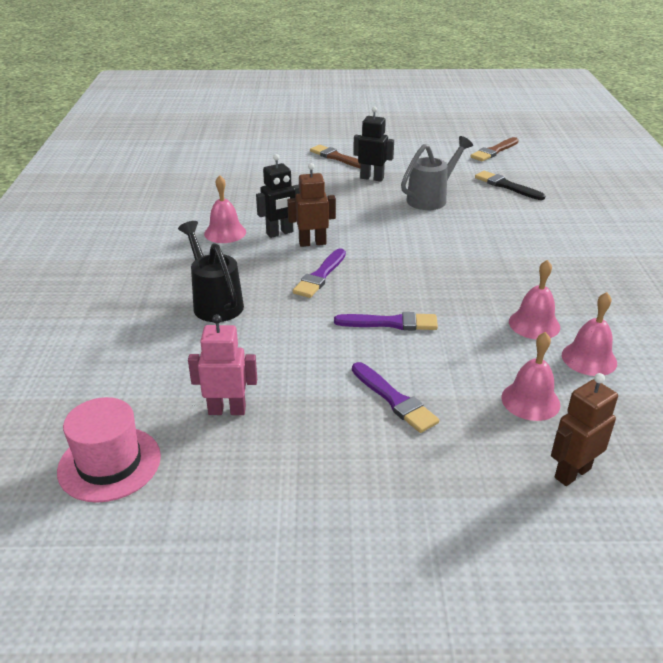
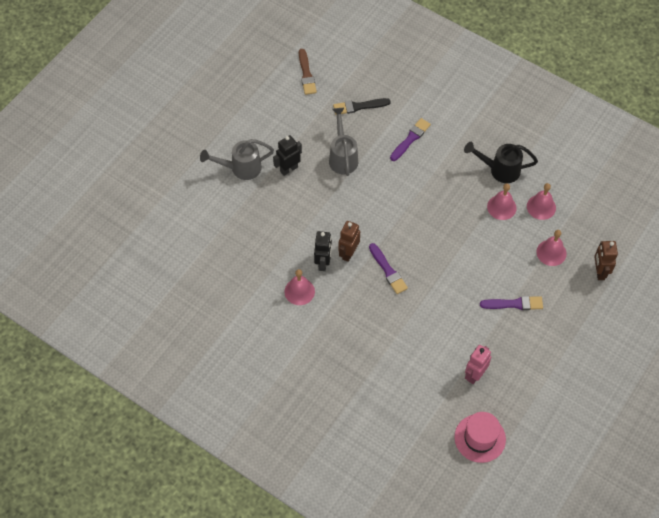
camera: 55 degrees left, 25 degrees up
black watering can [178,221,244,322] -> black watering can moved to [464,142,538,183]
brown brush [310,145,361,168] -> grey watering can [200,139,274,180]
purple brush [334,312,438,331] -> purple brush moved to [390,118,431,161]

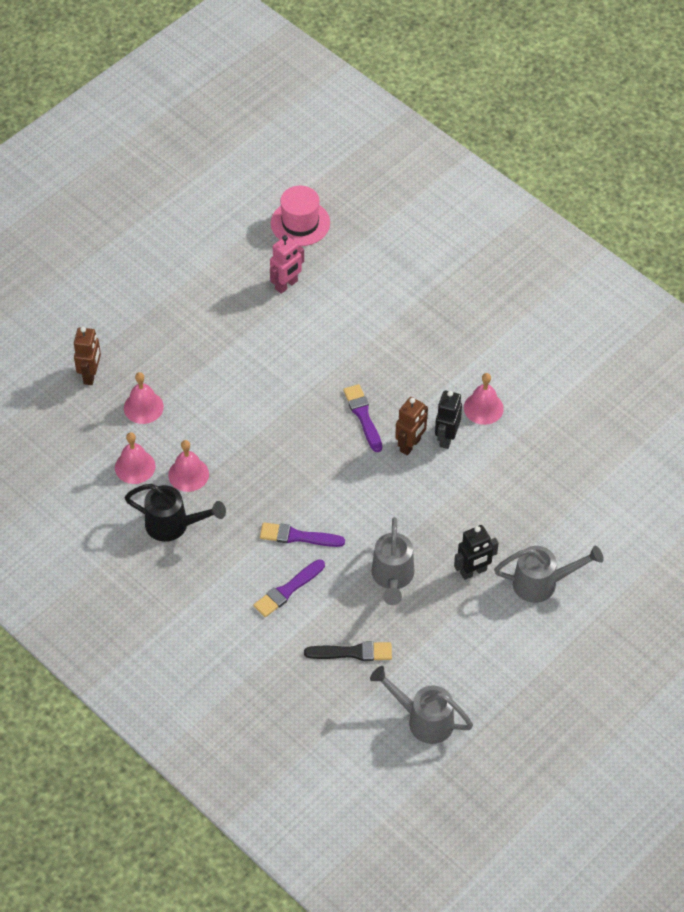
camera: 170 degrees left, 5 degrees down
brown brush [299,49,317,95] -> grey watering can [370,666,473,744]
purple brush [480,296,543,310] -> purple brush moved to [260,522,345,547]

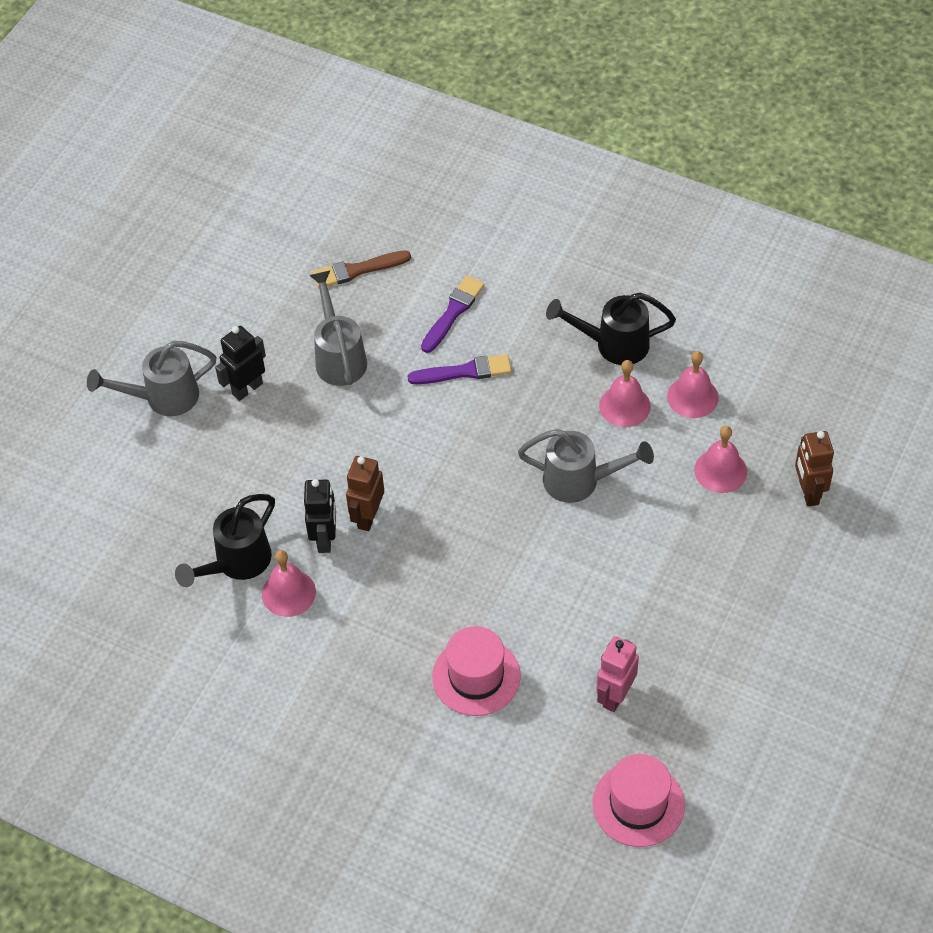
camera: 165 degrees right, 0 degrees up
black brush [304,641,392,661] -> brown brush [313,250,411,288]
purple brush [343,384,382,452] -> none
grey watering can [370,666,473,744] -> grey watering can moved to [518,429,654,503]
none -> black watering can [175,494,275,587]
none -> pink hat [432,626,521,716]

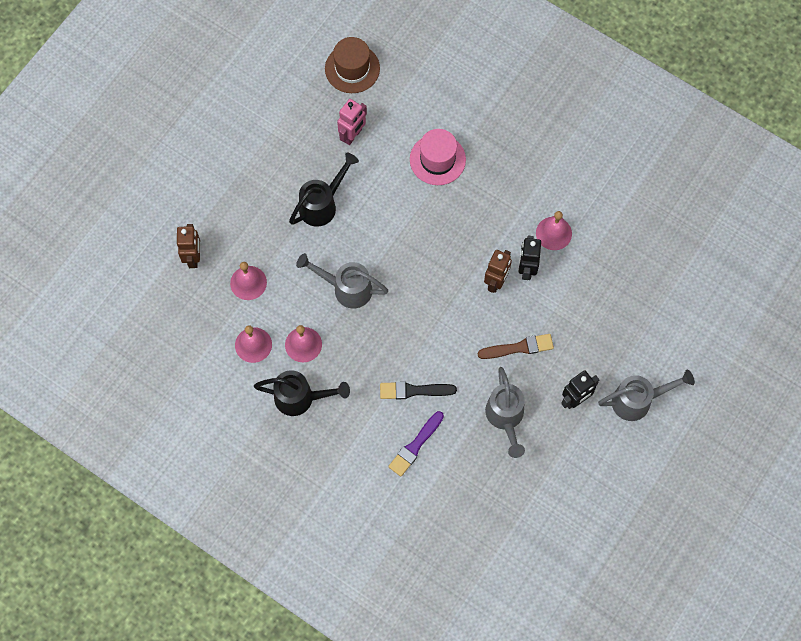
camera: 175 degrees left, 15 degrees up
black watering can [175,494,275,587] -> black watering can moved to [289,153,359,227]
brown brush [313,250,411,288] -> brown brush moved to [478,334,554,359]
purple brush [408,354,512,384] -> black brush [380,382,457,399]
pink hat [592,754,685,847] -> brown hat [325,37,380,93]

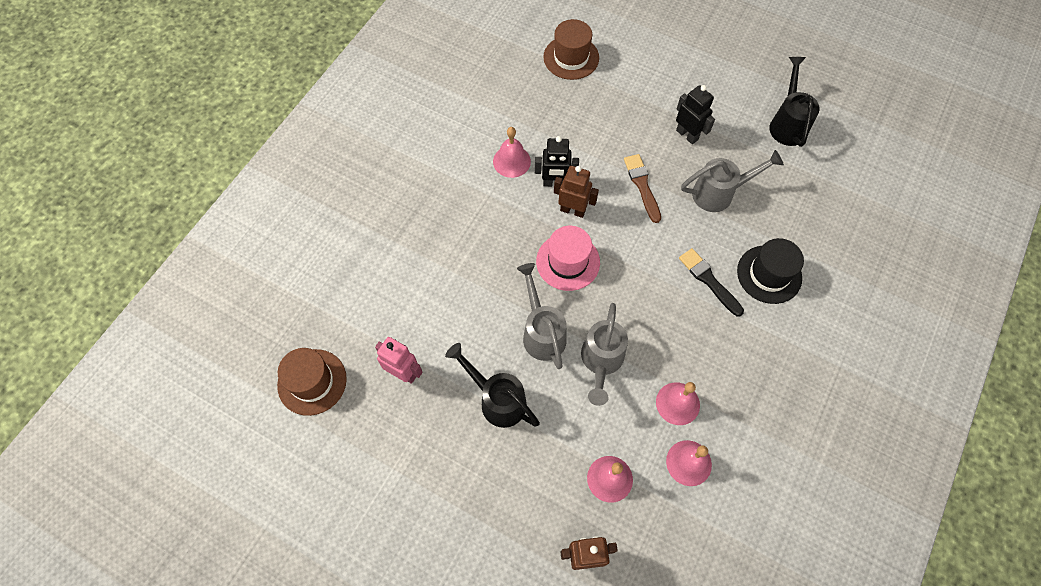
camera: 95 degrees left, 5 degrees down
black watering can [254,370,350,416] -> black watering can moved to [769,57,820,147]
black brush [380,382,457,399] -> black brush turned 150 degrees clockwise [679,248,744,316]
purple brush [388,411,444,477] -> black hat [737,238,804,304]
pink hat [410,129,466,185] -> pink hat moved to [536,226,600,291]
grey watering can [598,370,695,421] -> grey watering can moved to [517,263,567,369]
none -> brown hat [543,19,599,80]

